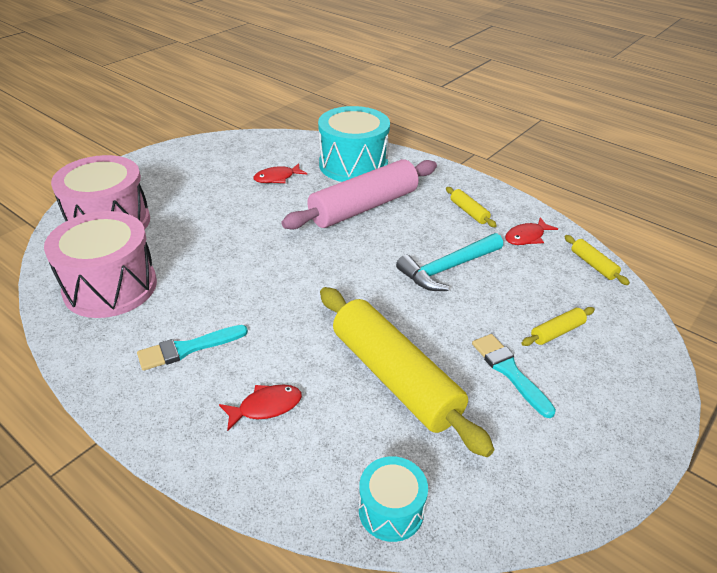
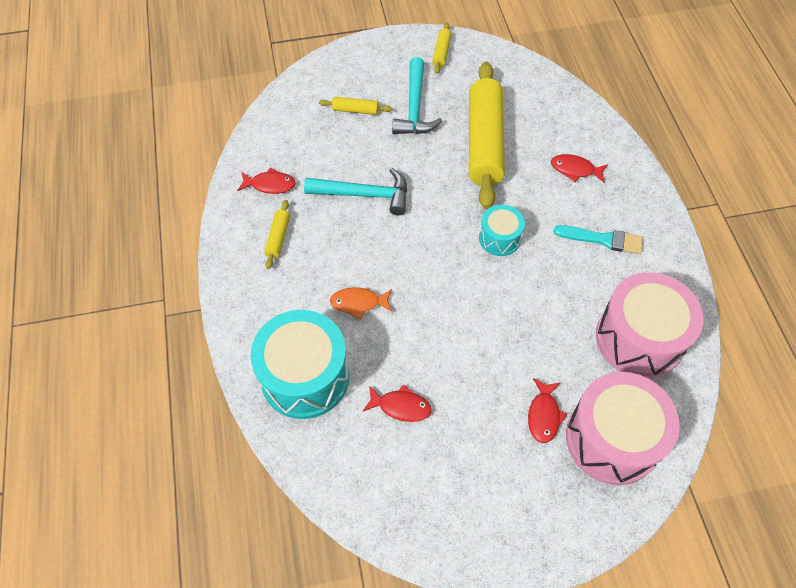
camera: 140 degrees left, 20 degrees up
pink rolling pin [281,159,437,229] -> orange fish [330,287,392,320]
turquoise drum [359,456,428,542] -> turquoise drum moved to [479,205,525,256]
turquoise brush [472,334,556,418] -> turquoise hammer [392,57,442,134]
yellow rolling pin [564,235,630,285] -> yellow rolling pin moved to [432,23,451,74]
none -> red fish [528,378,567,443]

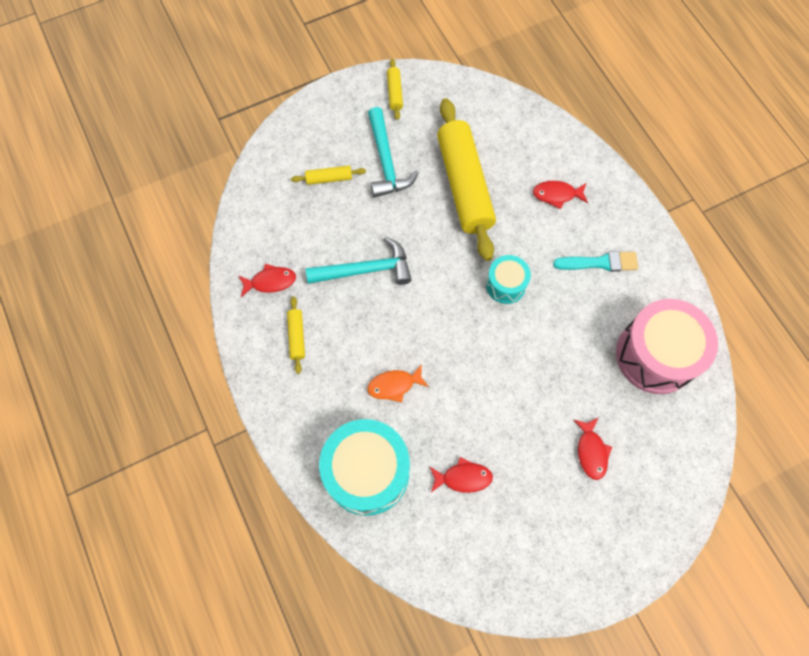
camera: 15 degrees left, 10 degrees up
pink drum [566,372,680,485] -> none

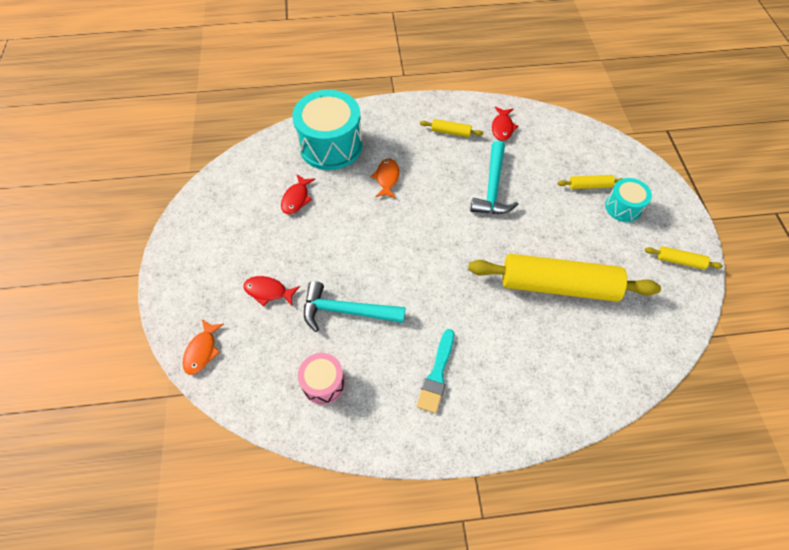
camera: 110 degrees right, 10 degrees down
yellow rolling pin [291,166,366,185] -> yellow rolling pin turned 75 degrees clockwise [558,175,624,189]
turquoise hammer [368,107,419,198] -> turquoise hammer moved to [304,281,405,332]
turquoise drum [486,255,531,304] -> turquoise drum moved to [605,178,652,222]
red fish [533,181,588,209] -> none
pink drum [616,299,718,394] -> pink drum [298,353,345,405], size x0.53
none -> orange fish [183,319,224,375]

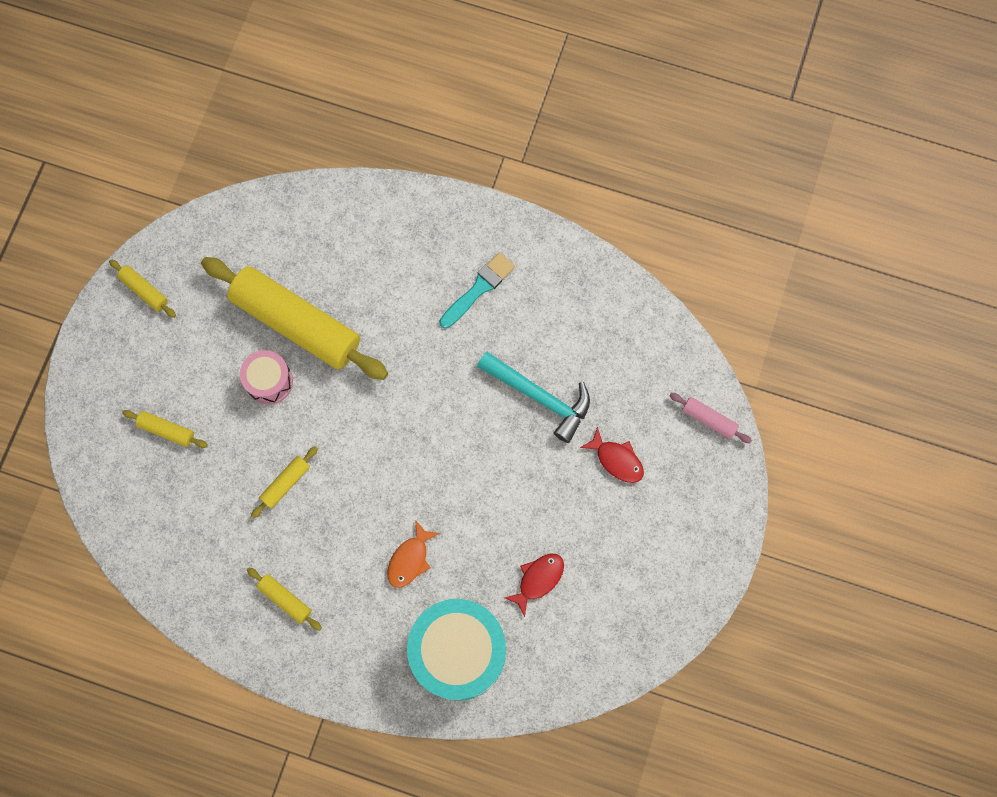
camera: 155 degrees left, 15 degrees up
orange fish [183,319,224,375] -> pink rolling pin [669,393,752,443]
pink drum [298,353,345,405] -> pink drum moved to [240,350,293,405]
turquoise hammer [470,140,518,214] -> yellow rolling pin [251,446,318,519]
red fish [492,107,518,141] -> none
turquoise drum [605,178,652,222] -> none

